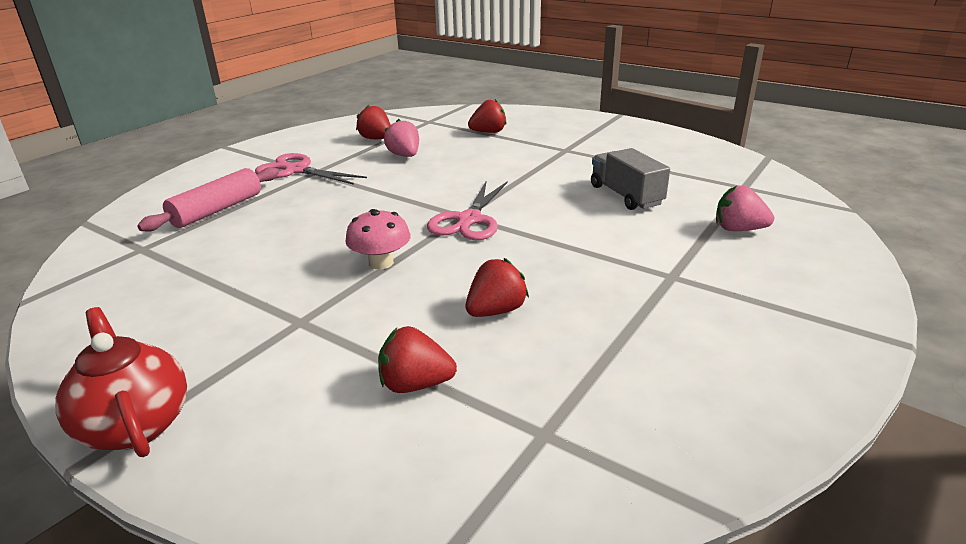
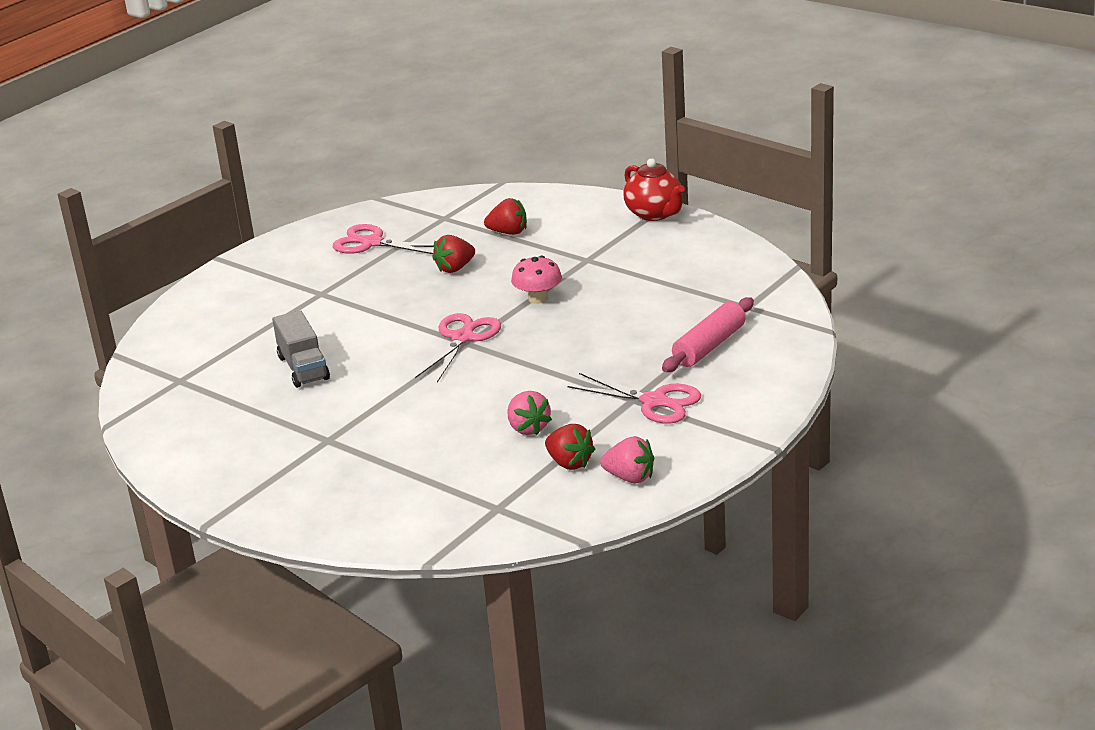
camera: 175 degrees left, 0 degrees up
red strawberry [468,99,507,133] -> none
pink strawberry [716,186,774,231] -> pink strawberry moved to [600,436,654,483]
none -> pink scissors [333,224,434,254]

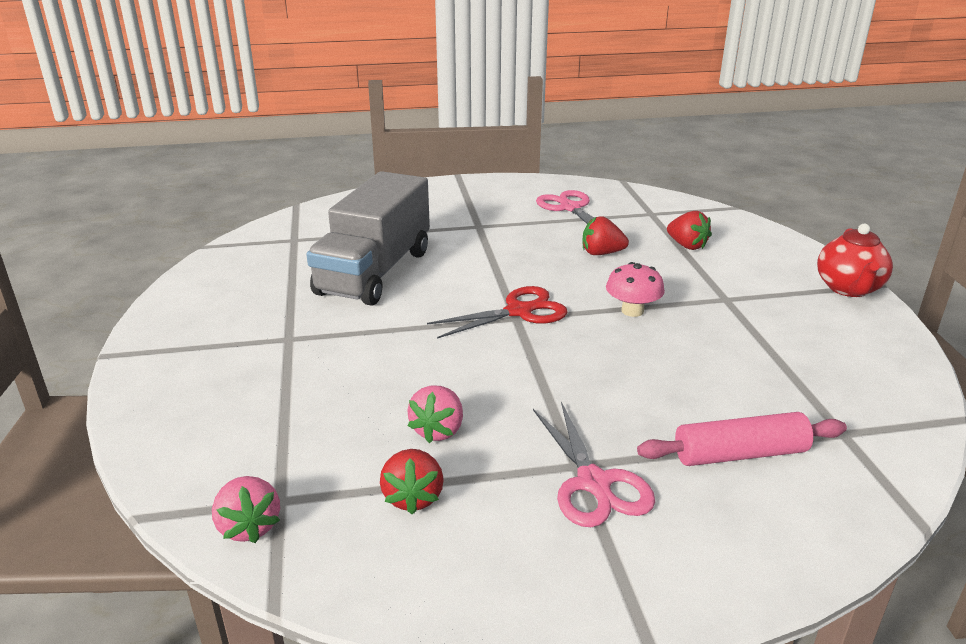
camera: 40 degrees right, 0 degrees up
grey truck [272,310,330,388] -> grey truck [306,171,430,306], size x1.84
pink scissors [415,313,501,383] -> red scissors [427,286,568,339]
pink strawberry [600,436,654,483] -> pink strawberry moved to [212,476,280,543]

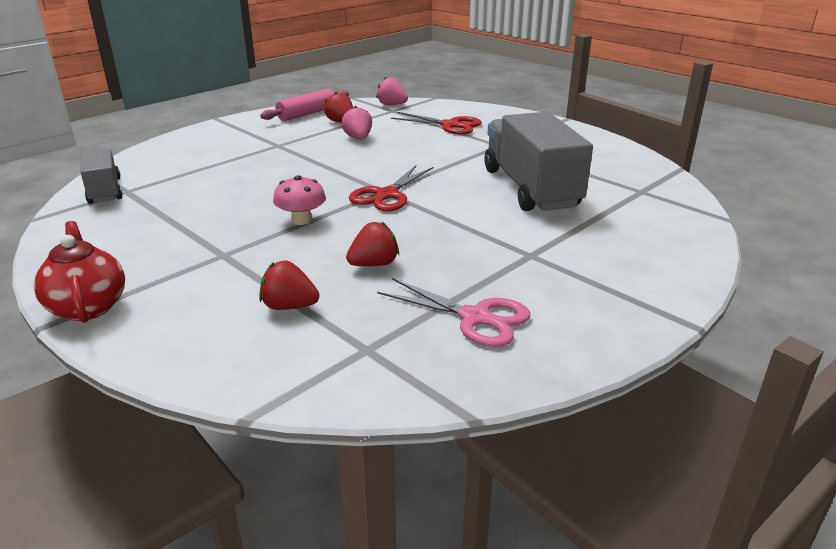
camera: 145 degrees right, 0 degrees up
pink scissors [533,402,655,527] -> none
pink rolling pin [637,412,847,466] -> pink rolling pin moved to [260,88,349,121]
none -> grey truck [80,149,123,204]
none -> red scissors [391,112,482,135]

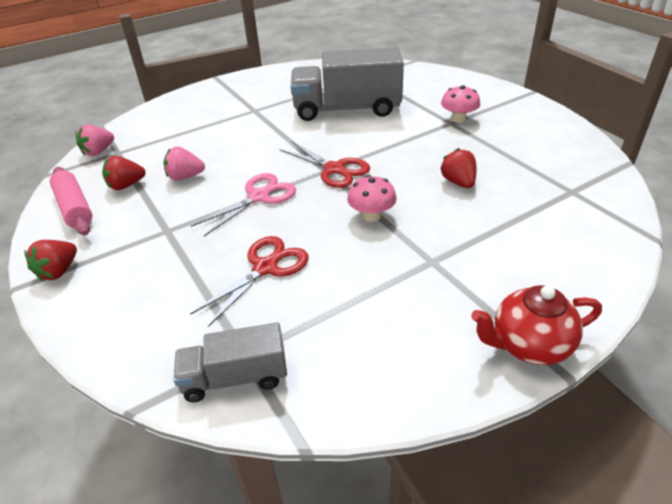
camera: 75 degrees left, 10 degrees up
red strawberry [259,261,319,310] -> red strawberry moved to [24,240,77,281]
pink scissors [377,278,530,347] -> pink scissors moved to [191,173,296,236]
red scissors [391,112,482,135] -> red scissors moved to [190,236,309,327]
none -> pink mushroom [441,85,480,123]

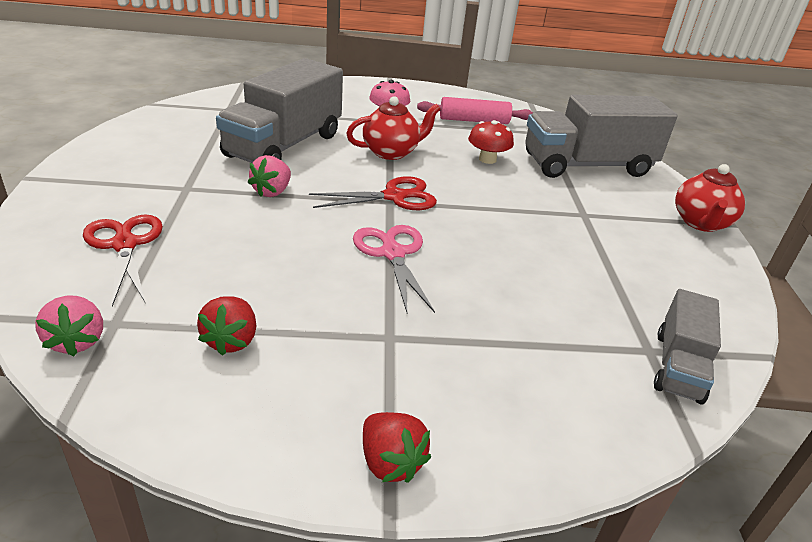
camera: 65 degrees left, 5 degrees down
pink rolling pin [50,167,92,235] -> pink rolling pin moved to [417,97,533,124]
pink strawberry [164,146,205,181] -> pink strawberry moved to [248,155,291,197]
red scissors [190,236,309,327] -> red scissors moved to [83,215,163,307]
pink mushroom [347,175,397,222] -> none
red strawberry [440,148,476,188] -> red mushroom [468,120,514,164]
none -> red teapot [346,96,440,160]
none -> grey truck [525,95,678,178]

